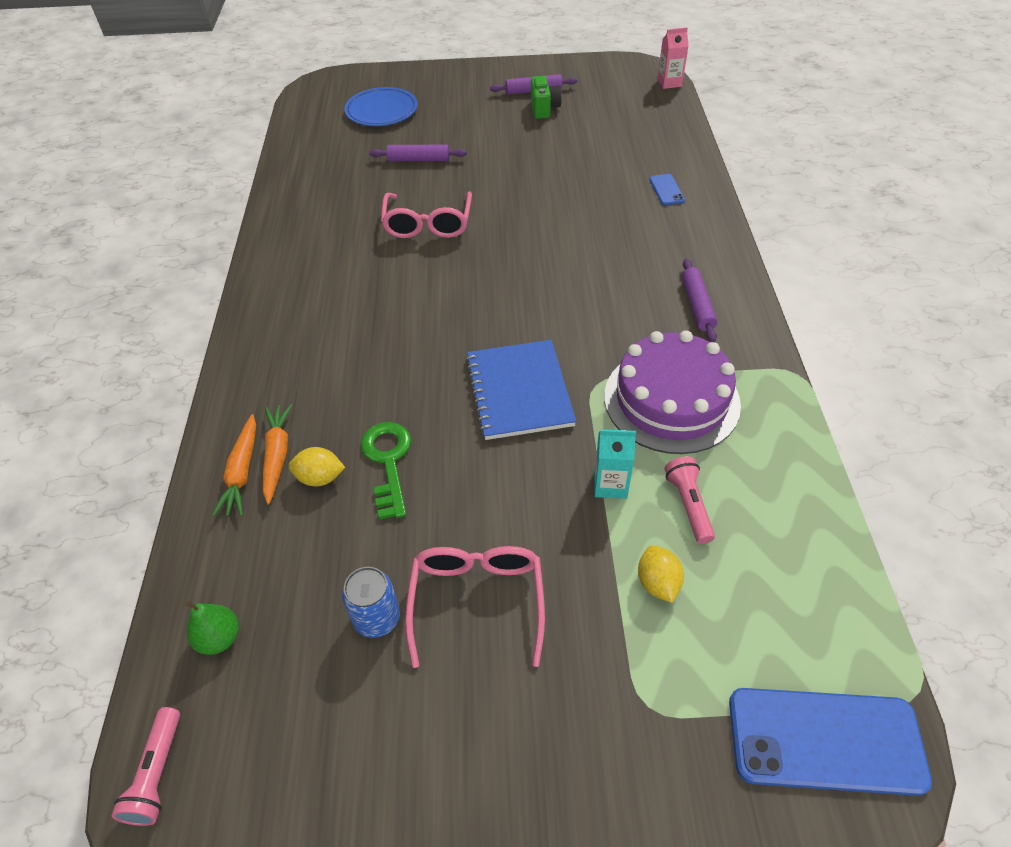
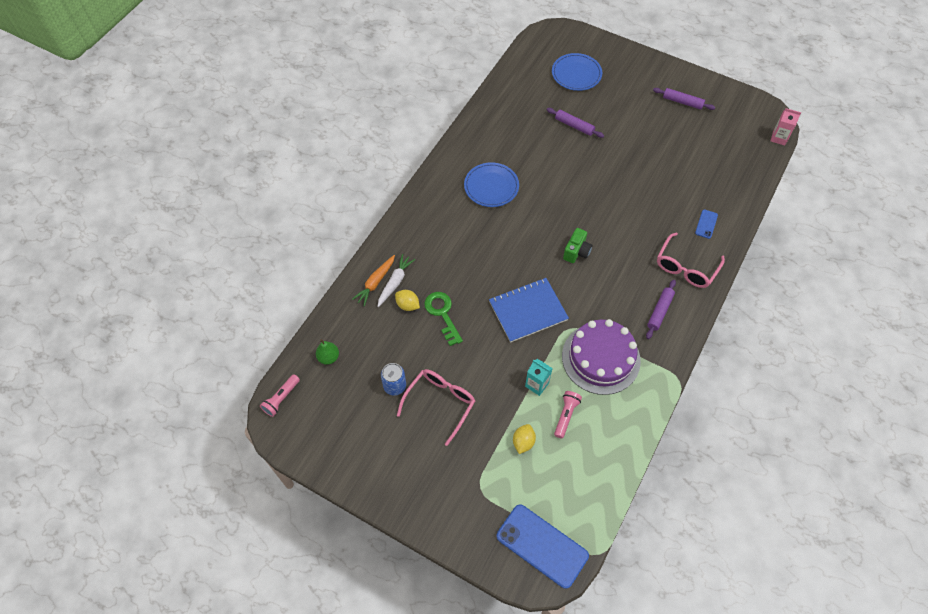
camera: 30 degrees right, 10 degrees up
orange carrot [263,404,292,505] -> white carrot [377,254,415,307]
green key [361,422,411,520] -> green key turned 45 degrees counterclockwise [424,292,463,346]
pink glasses [381,191,472,238] -> pink glasses moved to [657,233,725,288]
blue notebook [465,340,576,440] -> blue notebook turned 45 degrees clockwise [489,278,569,343]
green camera [531,76,562,119] -> green camera moved to [563,228,592,263]
none -> blue plate [464,162,519,207]

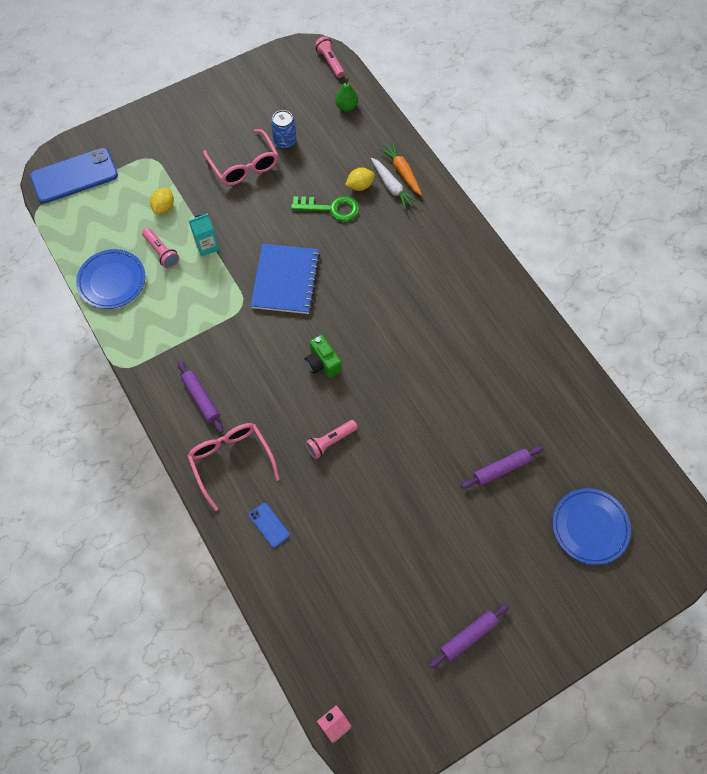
camera: 120 degrees right, 5 degrees up
blue plate [464,162,519,207] -> blue plate moved to [76,249,145,309]
yellow lemon [513,424,536,454] -> yellow lemon turned 60 degrees clockwise [150,188,174,214]
purple cake [562,319,641,395] -> none
none -> pink flashlight [305,420,358,459]

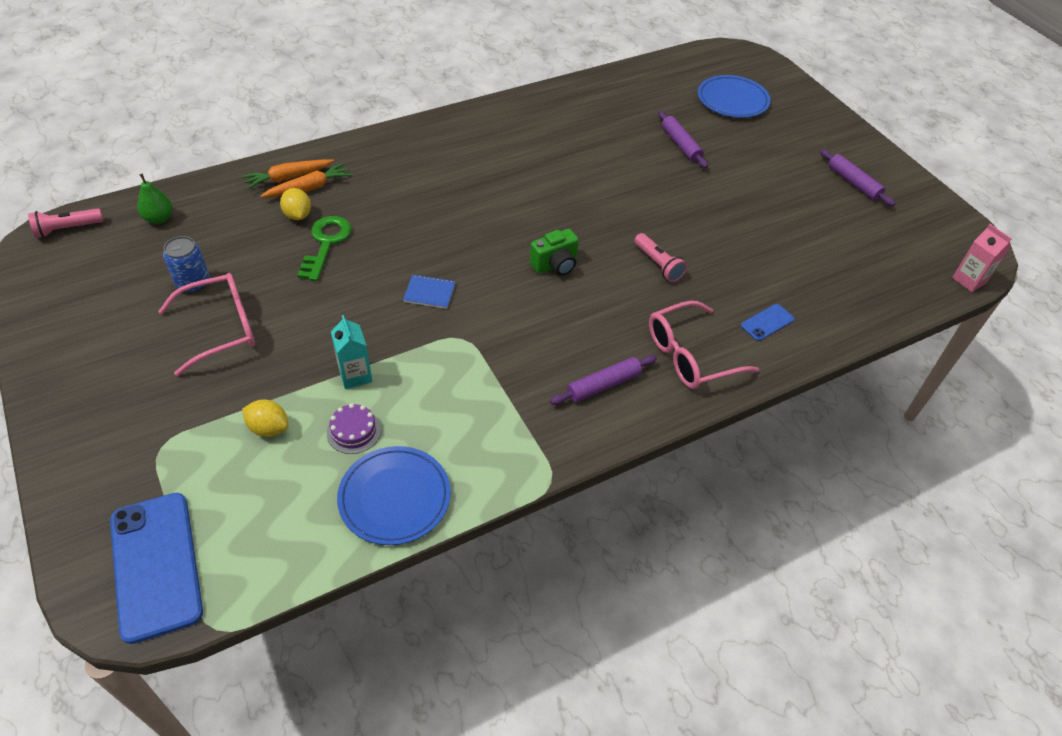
camera: 90 degrees left, 15 degrees down
pink flashlight [142,228,179,268] -> purple cake [327,403,381,454]
blue notebook [250,244,320,314] -> blue notebook [403,275,456,309], size x0.46
white carrot [371,157,419,210] -> orange carrot [260,163,351,198]

